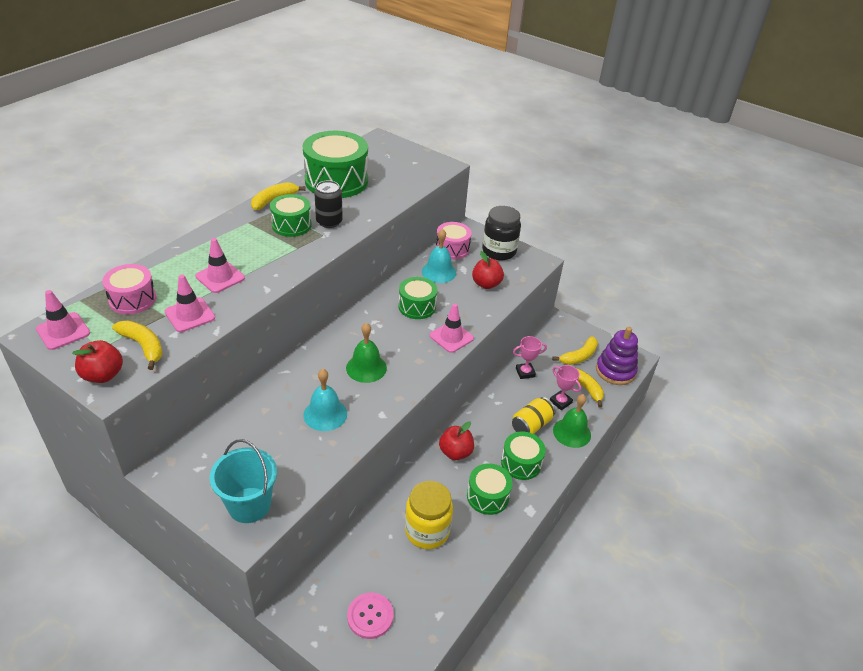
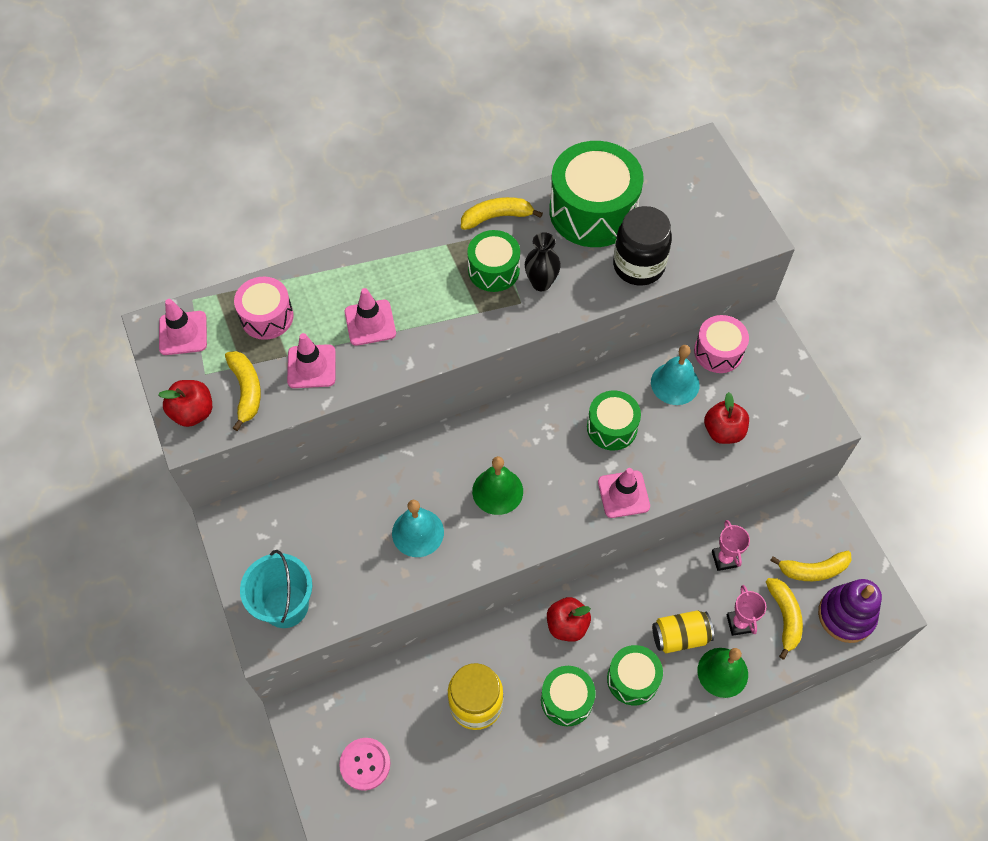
camera: 35 degrees right, 20 degrees up
black can [314,180,343,228] -> black vase [525,232,561,291]
black jar [482,206,521,260] -> black jar moved to [613,206,672,286]
pink trophy [513,336,547,379] -> pink trophy turned 60 degrees clockwise [712,520,750,571]

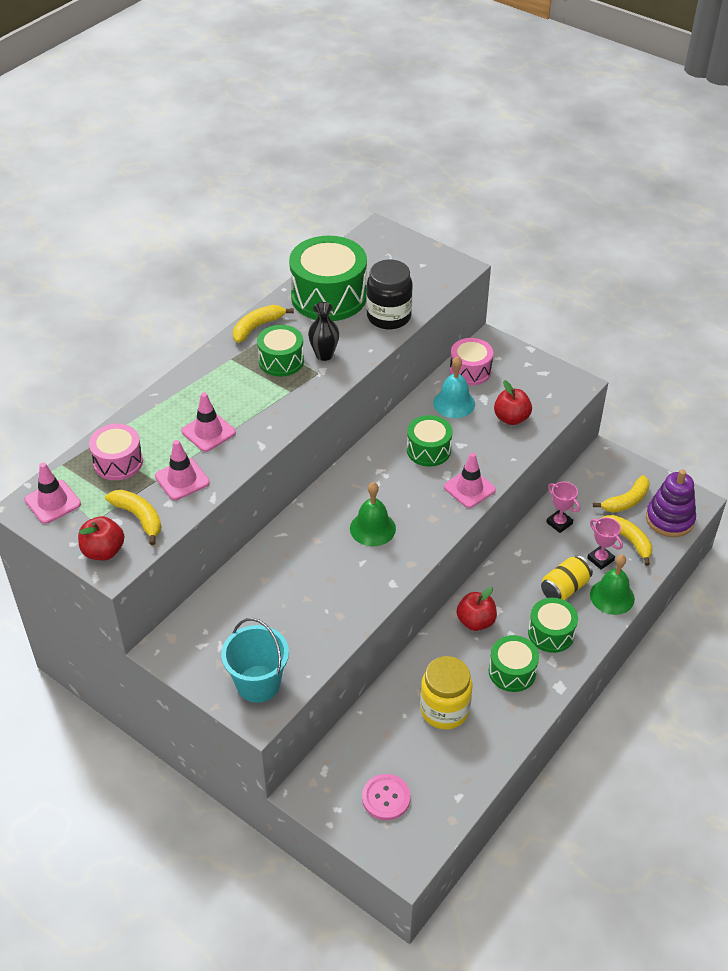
camera: 30 degrees left, 15 degrees down
turquoise bell [392,500,444,557] -> none

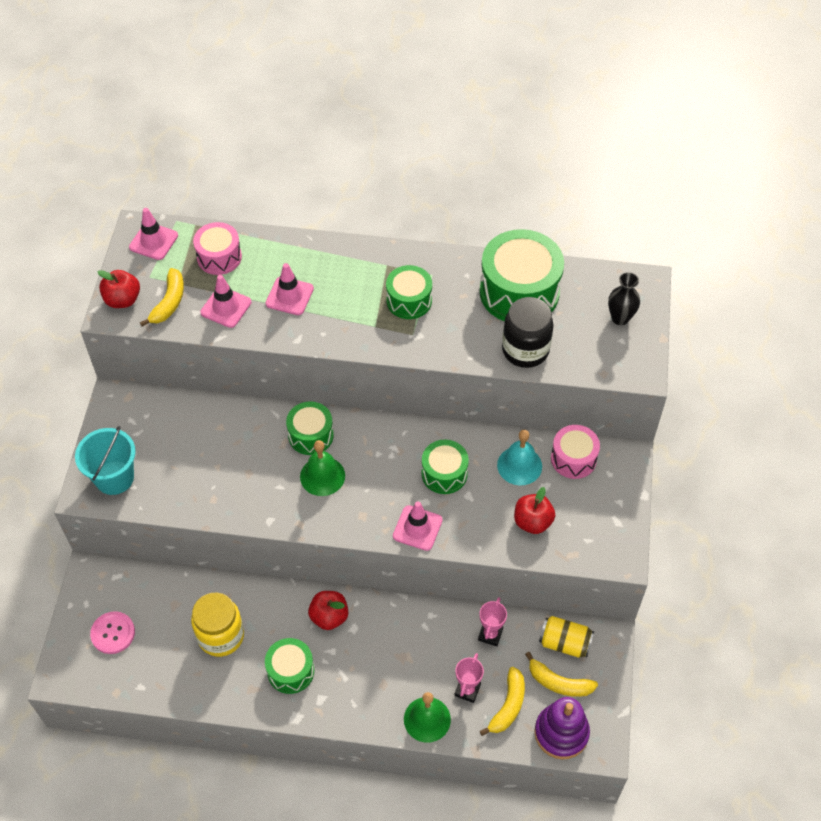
camera: 60 degrees right, 10 degrees up
yellow banana [233,305,294,343] -> none
black vase [308,302,339,361] -> black vase moved to [608,272,640,325]
green drum [528,598,578,653] -> green drum moved to [286,401,334,455]
yellow can [541,555,593,600] -> yellow can moved to [539,616,594,658]

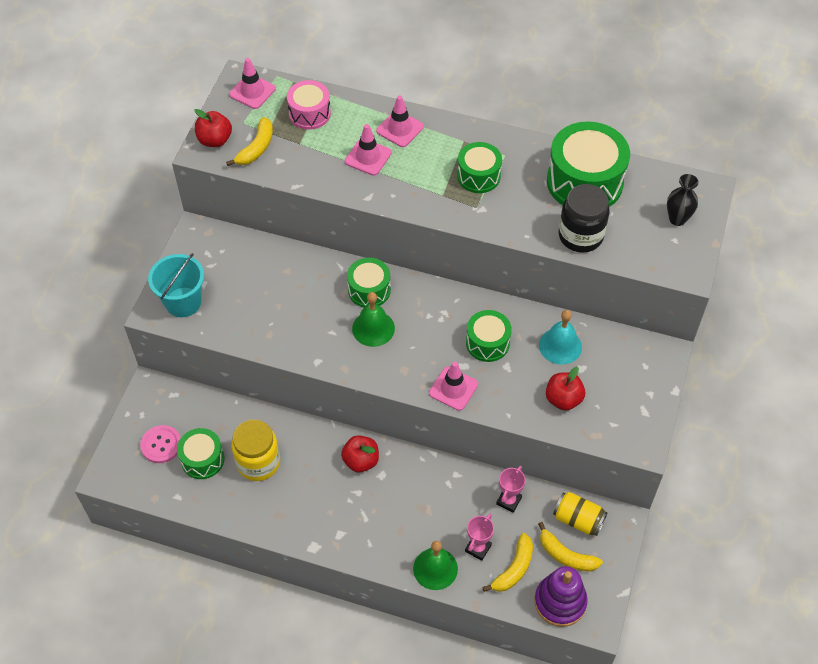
camera: 10 degrees right, 0 degrees up
pink traffic cone [200,275,251,328] -> pink traffic cone moved to [376,96,424,147]
green drum [265,638,314,694] -> green drum moved to [177,428,225,479]
pink drum [551,425,600,479] -> none

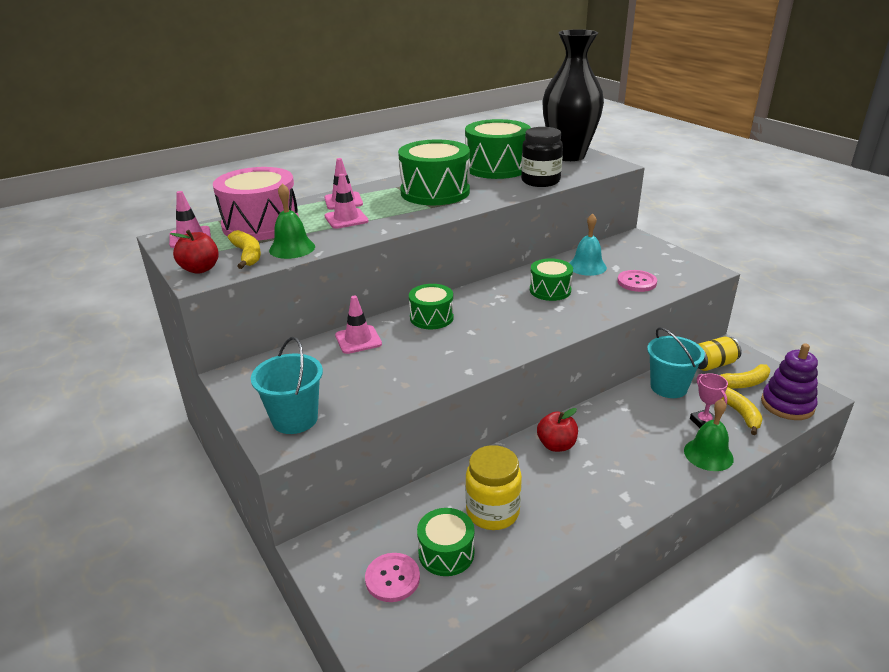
camera: 50 degrees left, 25 degrees down
pink drum [287,80,331,130] -> pink drum [213,167,299,241], size x1.76
green bell [352,292,395,347] -> green bell moved to [269,183,315,259]
pink traffic cone [429,362,478,411] -> pink traffic cone moved to [335,296,382,354]
green drum [457,142,502,193] -> green drum [398,140,470,205], size x1.76
pink trophy [496,466,526,513] -> turquoise bucket [647,327,705,398]
red apple [546,366,585,411] -> pink button [617,270,657,292]
black vase [667,174,699,226] -> black vase [542,29,604,161], size x2.45

